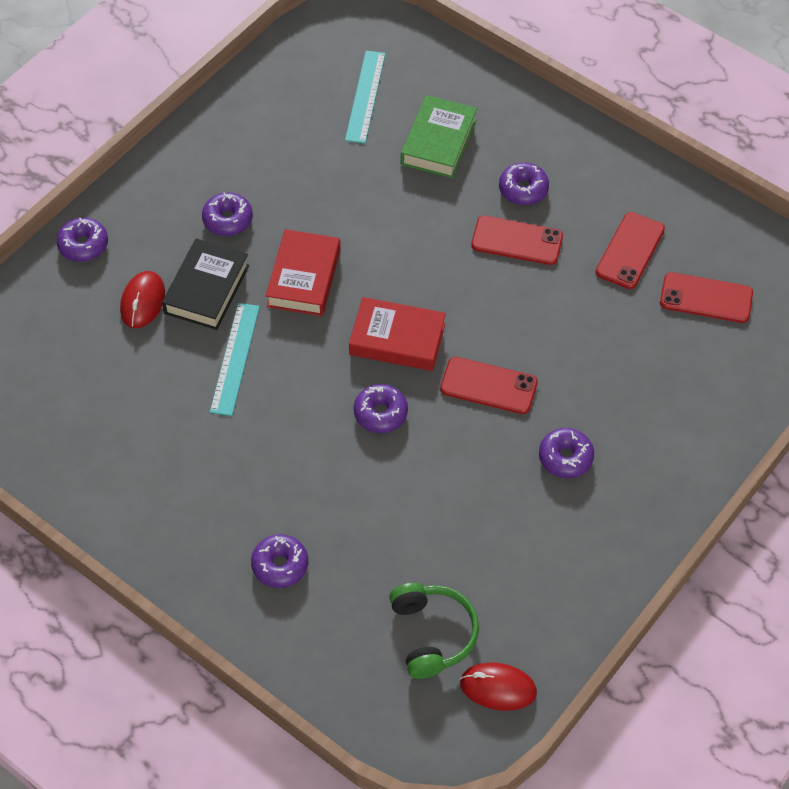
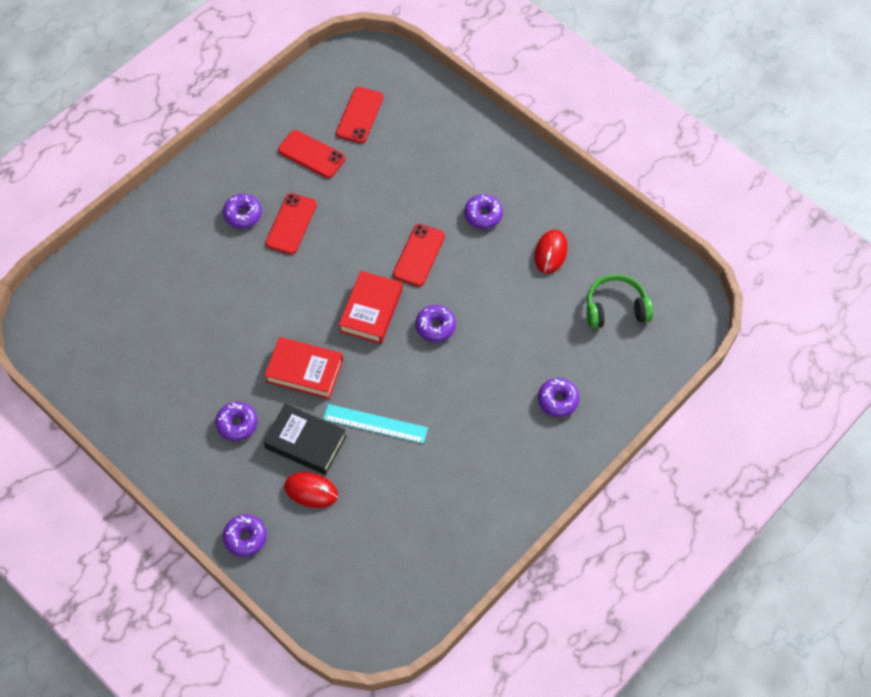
camera: 85 degrees left, 5 degrees up
turquoise ruler [345,51,386,144] -> none
green book [401,95,477,178] -> none
red mouse [460,663,537,711] -> red mouse moved to [534,229,568,274]

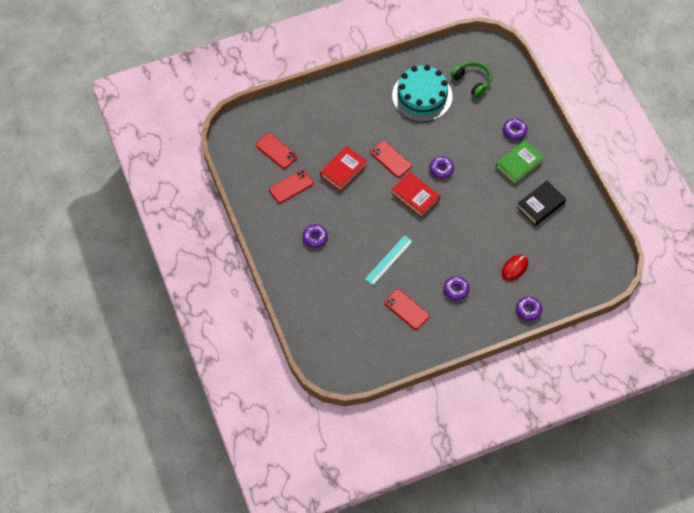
camera: 65 degrees left, 0 degrees up
black book [263,404,346,475] -> black book moved to [517,181,566,226]
red book [264,337,343,399] -> red book moved to [320,146,367,192]
red phone [265,193,317,255] -> red phone moved to [384,289,429,330]
turquoise ruler [323,404,428,444] -> turquoise ruler moved to [365,235,413,285]
purple donut [464,194,503,229] -> none
red mouse [534,229,568,274] -> turquoise cake [392,65,453,122]
green headphones [586,274,653,329] -> green headphones turned 120 degrees clockwise [450,61,492,98]
none -> green book [496,140,544,185]

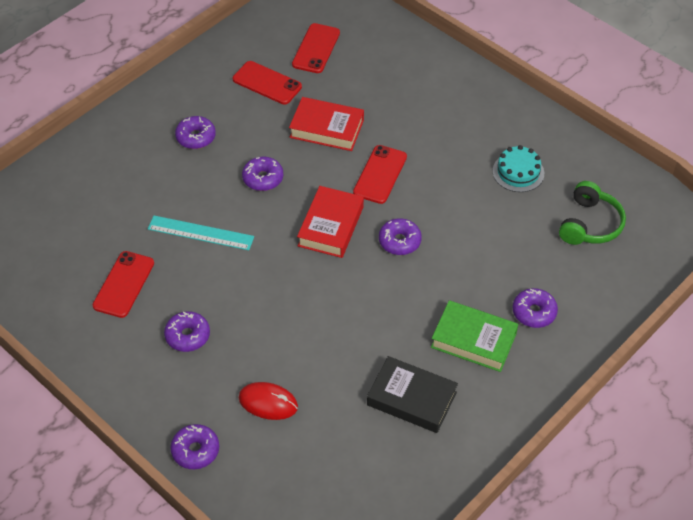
camera: 65 degrees right, 10 degrees down
turquoise cake [392,65,453,122] -> turquoise cake [493,145,544,192], size x0.50
none -> purple donut [242,157,283,191]

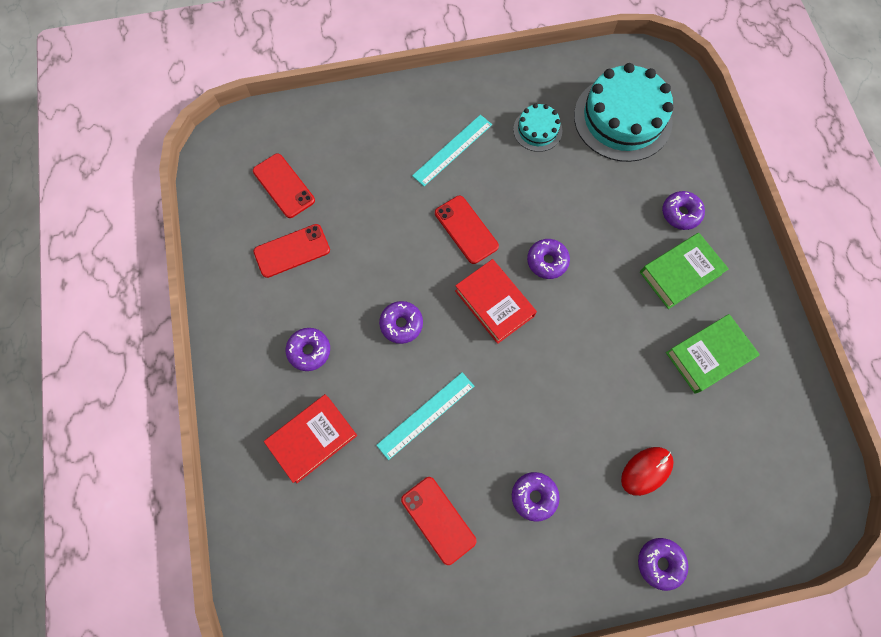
camera: 55 degrees left, 20 degrees up
red book [289,97,364,151] -> red book moved to [264,394,357,483]
black book [367,356,458,433] -> green book [666,314,760,394]
green headphones [559,181,626,245] -> turquoise cake [574,63,673,162]
none -> turquoise ruler [412,115,492,186]

